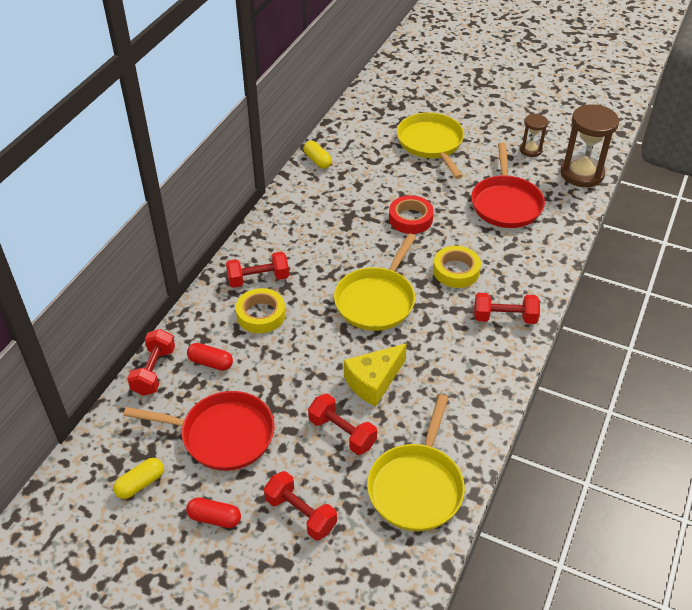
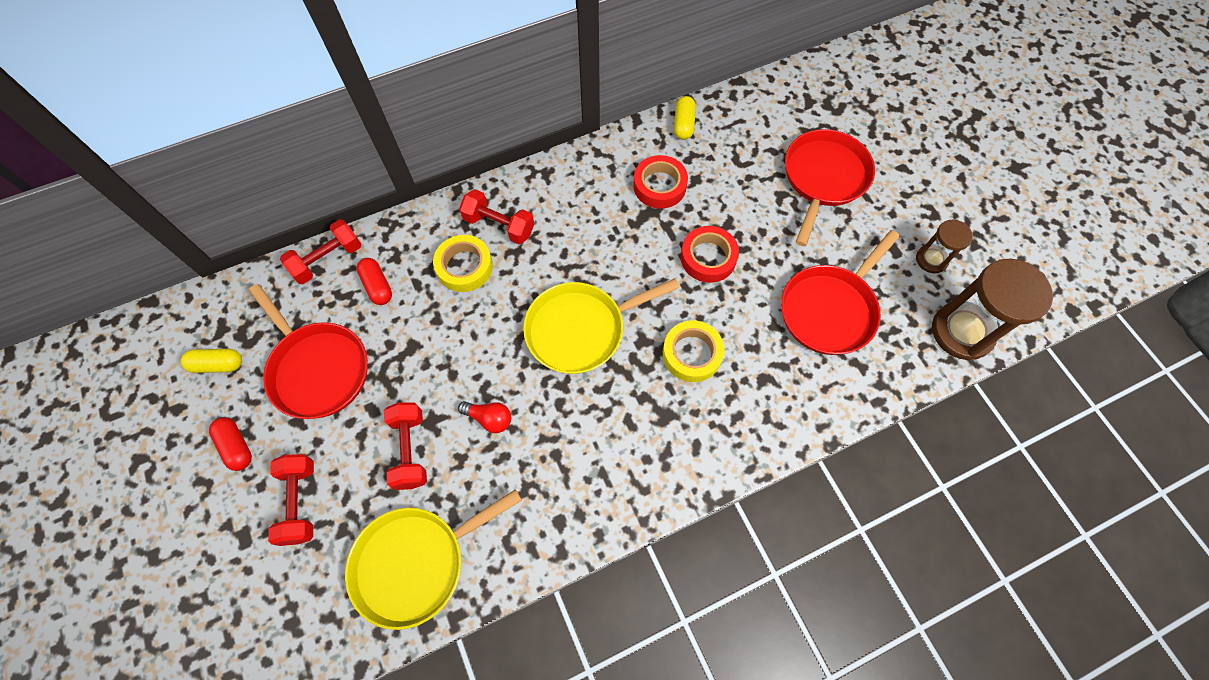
camera: 40 degrees right, 20 degrees up
yellow cheese [344,343,407,407] -> red light bulb [458,401,511,433]
yellow pan [397,112,464,179] -> red pan [785,129,875,246]
red dumbbell [474,293,540,324] -> none
none -> red tape [633,155,688,209]

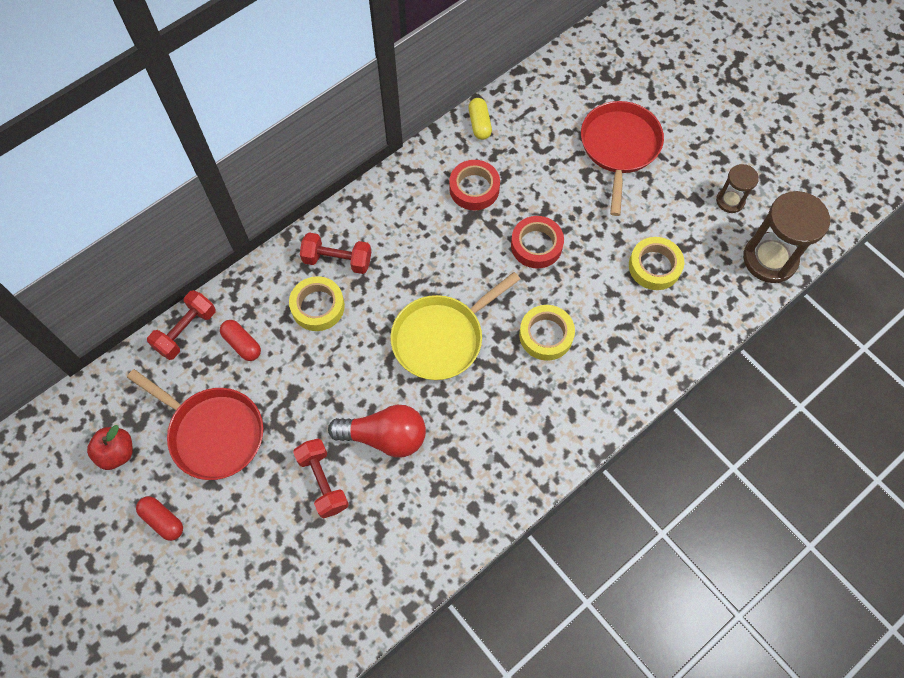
camera: 15 degrees left, 0 degrees up
yellow capsule [180,349,242,373] -> red apple [87,425,133,470]
red dumbbell [268,454,314,546] -> none
yellow pan [345,489,522,630] -> none
red light bulb [458,401,511,433] -> red light bulb [328,405,426,458], size x1.86
red pan [781,230,900,355] -> yellow tape [629,237,684,290]

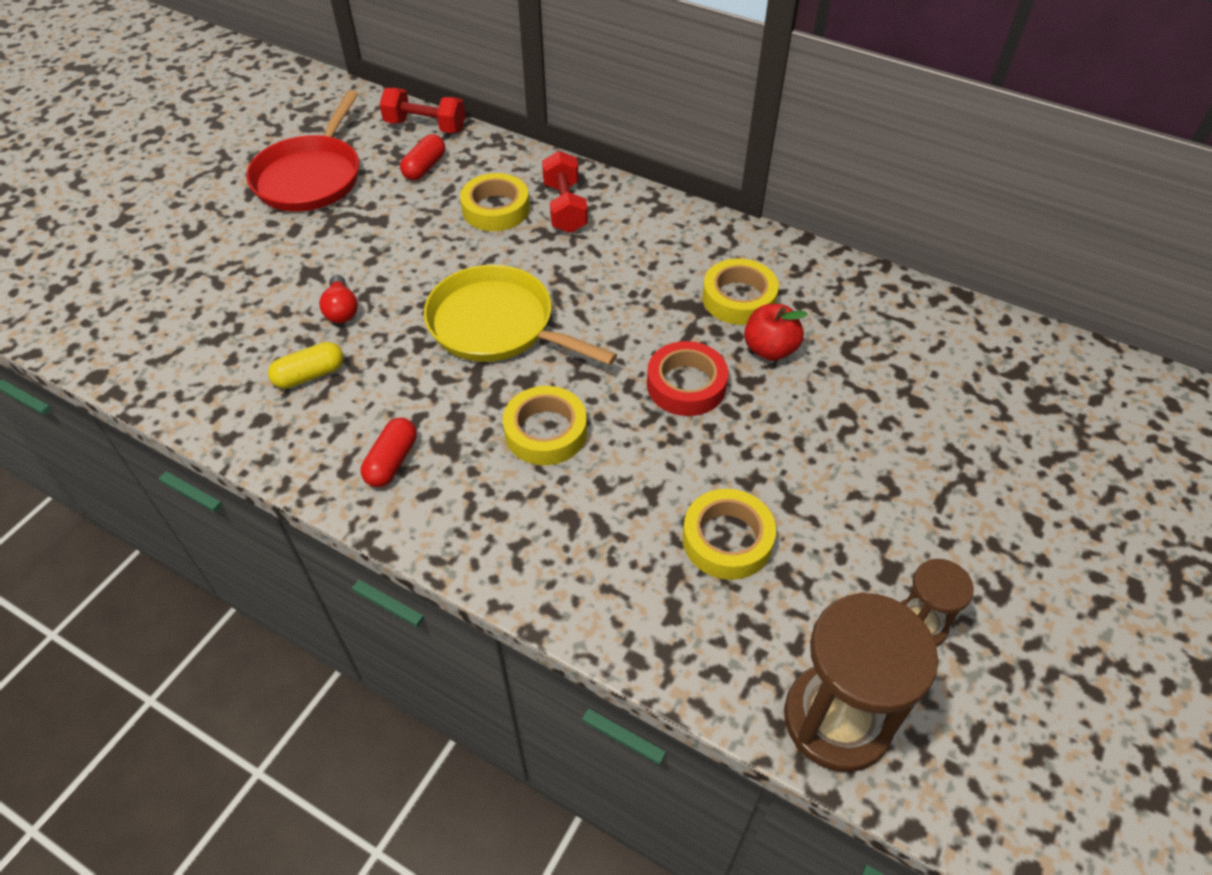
camera: 70 degrees right, 15 degrees down
red apple [87,425,133,470] -> red apple moved to [744,304,808,361]
red capsule [136,496,183,541] -> red capsule moved to [361,418,417,487]
red dumbbell [293,438,349,519] -> none
red light bulb [328,405,426,458] -> red light bulb [319,275,358,323], size x0.54
red tape [449,160,500,210] -> yellow tape [702,258,779,325]
yellow capsule [468,98,492,140] -> yellow capsule moved to [268,342,344,389]
red pan [581,101,664,216] -> none

